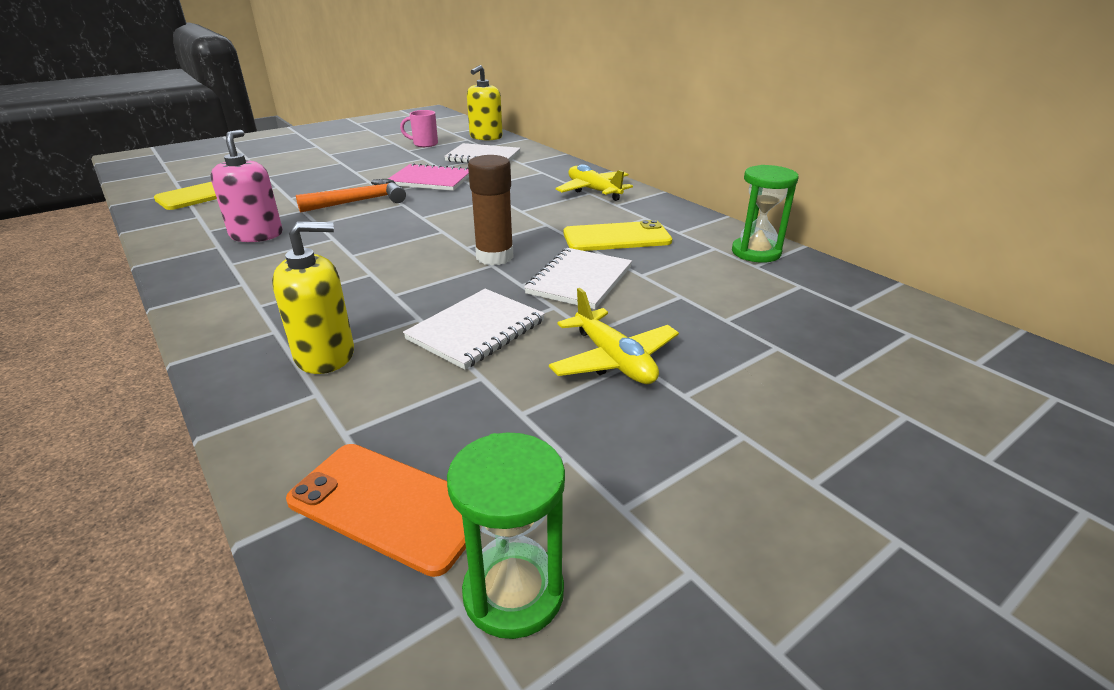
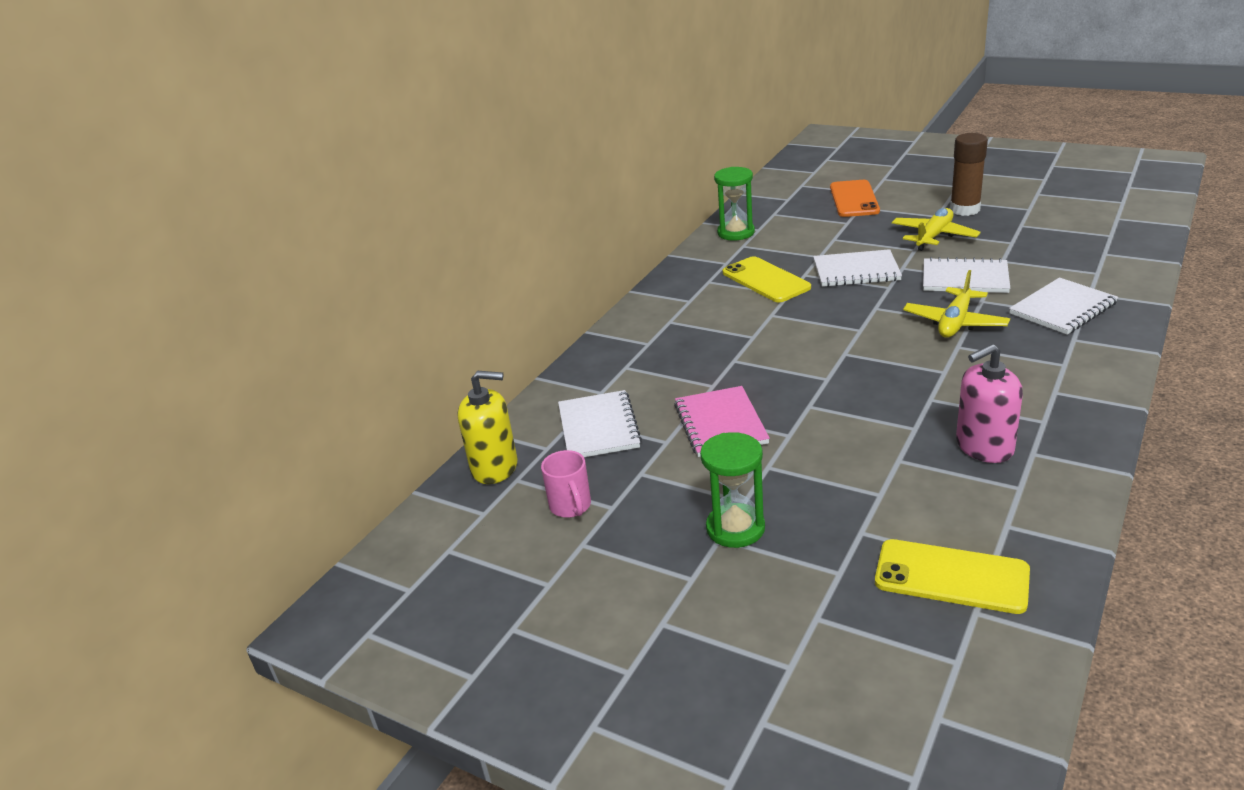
camera: 110 degrees left, 0 degrees up
yellow soap dispenser [272,222,354,374] -> white notebook [1009,278,1118,335]
orange phone [286,444,466,577] -> orange phone moved to [830,180,880,217]
orange hammer [296,179,406,213] -> none
green hourglass [447,432,565,639] -> green hourglass moved to [700,432,765,548]
brown glue stick [468,155,514,265] -> brown glue stick moved to [950,133,988,216]
yellow plane [556,164,633,201] -> yellow plane moved to [903,270,1010,337]

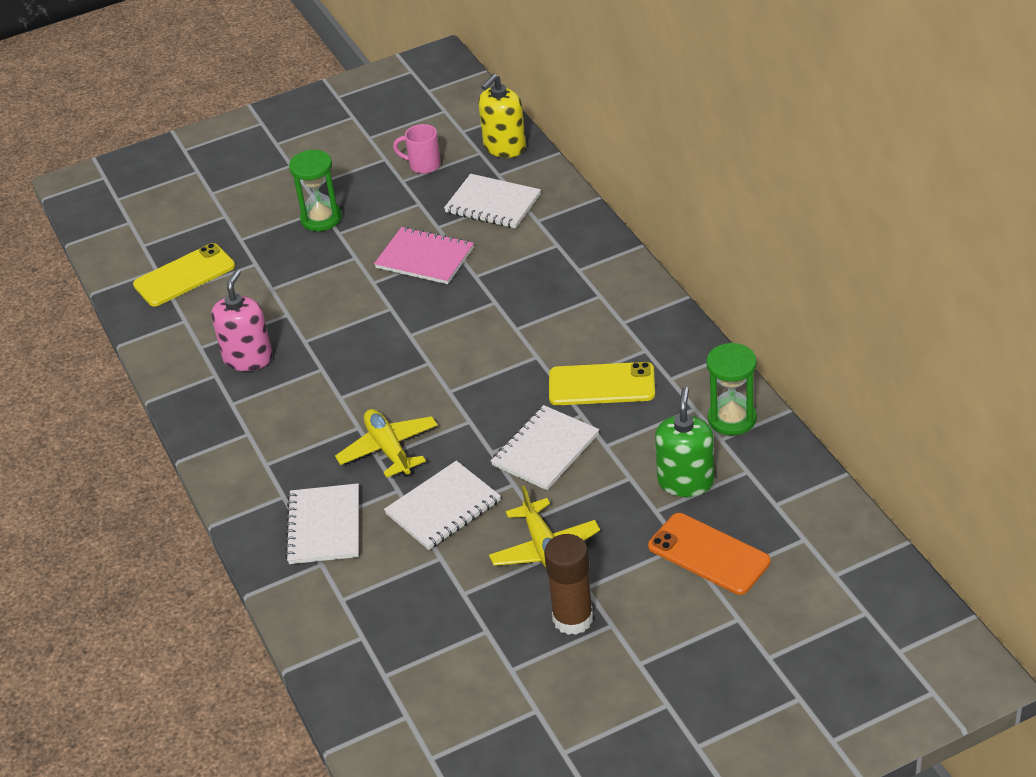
camera: 125 degrees right, 10 degrees up
none -> green soap dispenser [655,387,714,497]

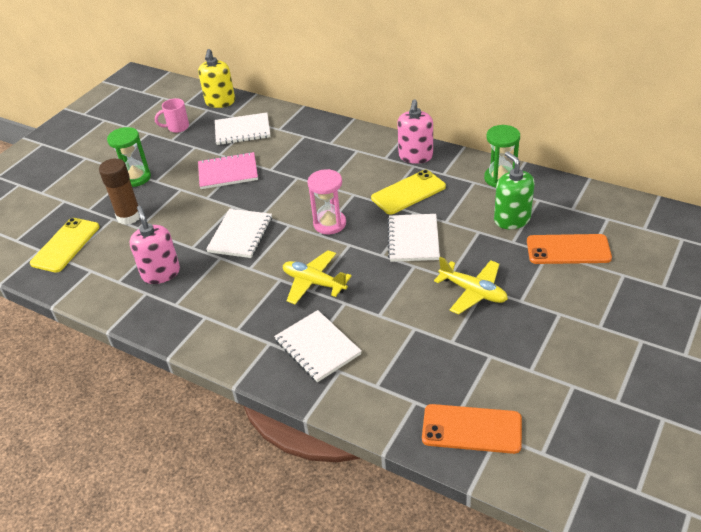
camera: 35 degrees left, 0 degrees up
white notebook [384,461,501,550] -> white notebook moved to [206,209,272,258]
brown glue stick [544,534,593,635] -> brown glue stick moved to [99,158,140,225]
none -> pink hourglass [307,169,346,234]
none -> pink soap dispenser [397,99,433,164]
none -> orange phone [422,404,522,454]

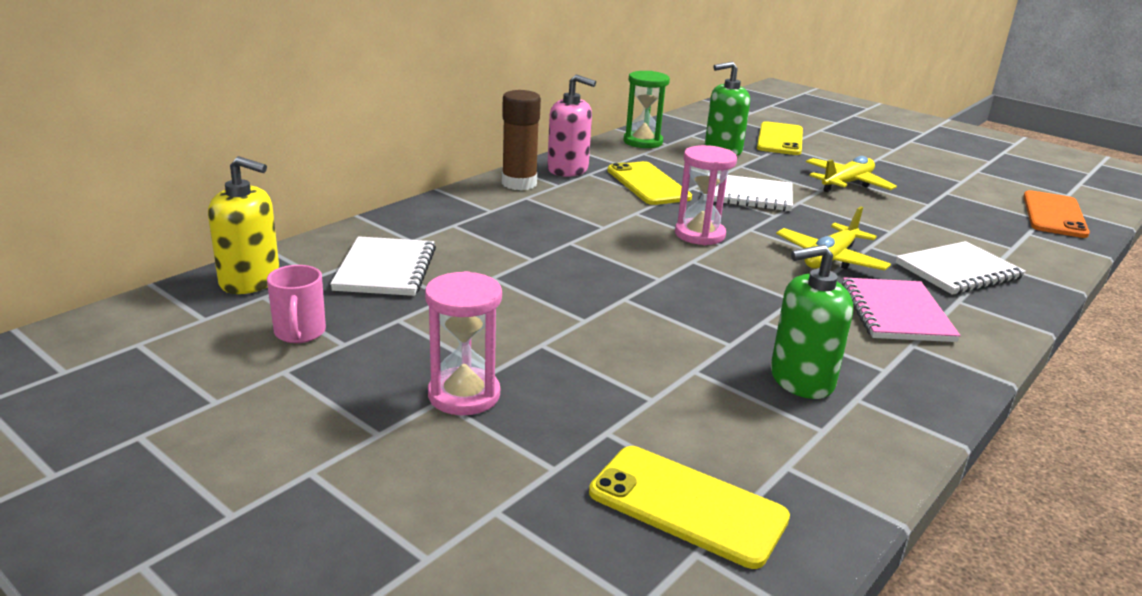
camera: 85 degrees left, 15 degrees down
brown glue stick [99,158,140,225] -> brown glue stick moved to [502,90,541,190]
green hourglass [107,127,151,187] -> pink hourglass [425,271,502,415]
pink soap dispenser [129,206,180,284] -> green soap dispenser [771,245,853,399]
pink notebook [198,152,258,189] -> pink notebook moved to [842,277,961,342]
white notebook [206,209,272,258] -> none
orange phone [527,234,612,264] -> yellow phone [757,121,803,155]

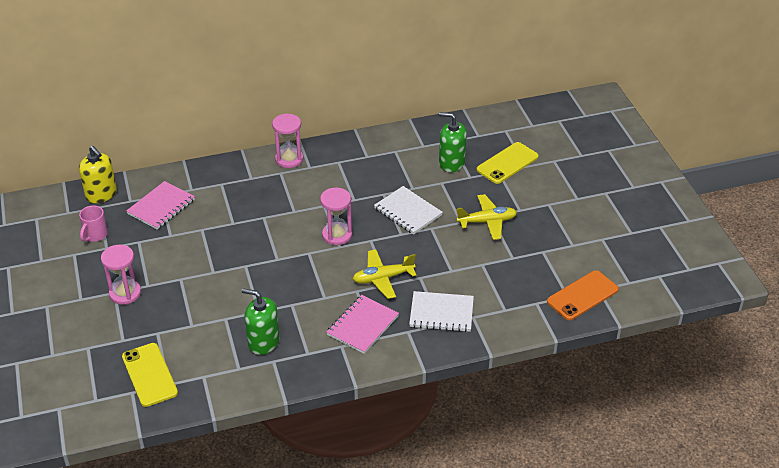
camera: 35 degrees right, 15 degrees up
white notebook [330,236,436,296] -> pink notebook [126,181,195,230]
brown glue stick [502,90,541,190] -> pink hourglass [272,113,303,168]
pink soap dispenser [547,75,596,177] -> none
yellow phone [607,161,692,205] -> none
green hourglass [624,71,670,148] -> none

